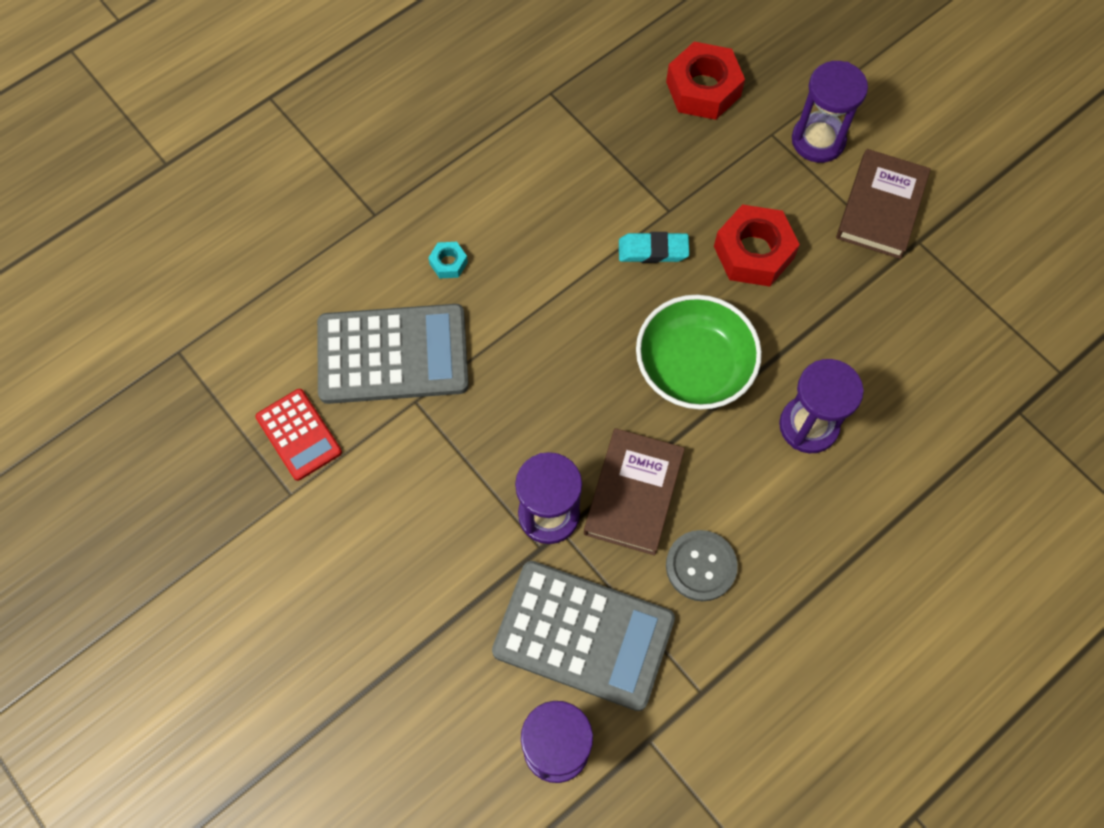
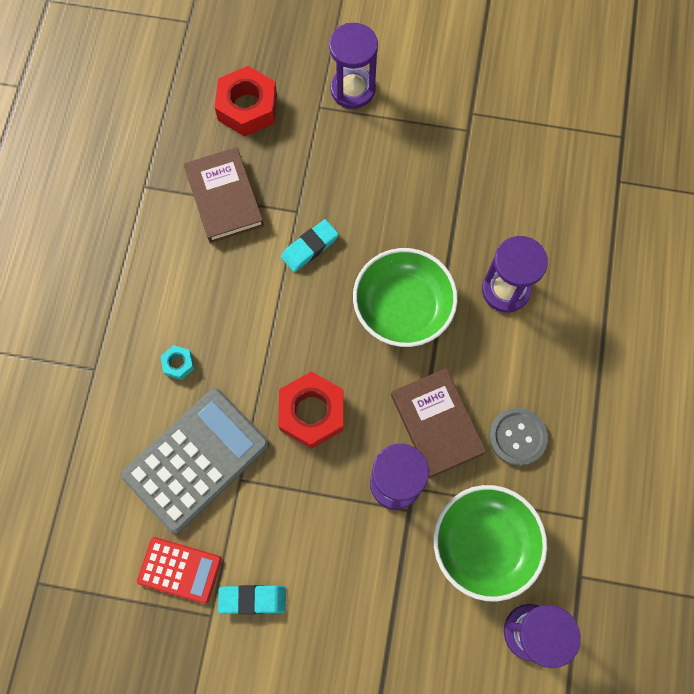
camera: 40 degrees left, 5 degrees up
grey calculator [492,561,675,711] -> green bowl [434,485,547,601]
red nut [714,205,800,286] -> red nut moved to [278,371,343,449]
brown book [836,149,931,259] -> brown book moved to [184,147,264,243]
none -> turquoise eraser [218,585,286,614]

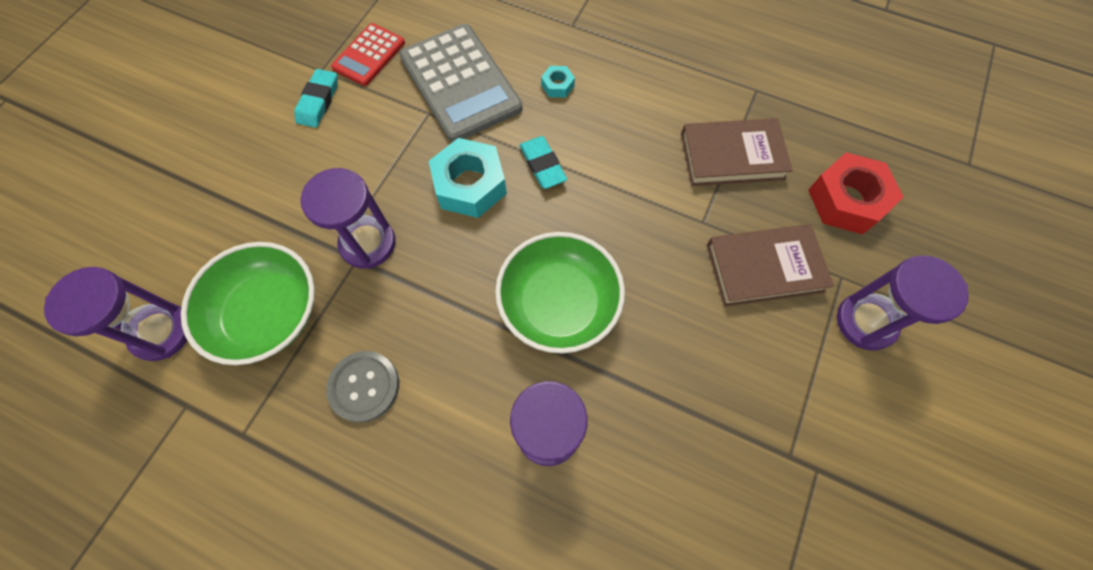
camera: 105 degrees right, 5 degrees down
red nut [278,371,343,449] -> turquoise nut [429,138,507,218]
turquoise eraser [281,219,339,272] -> turquoise eraser moved to [519,136,567,189]
brown book [391,368,486,478] -> brown book moved to [707,224,834,307]

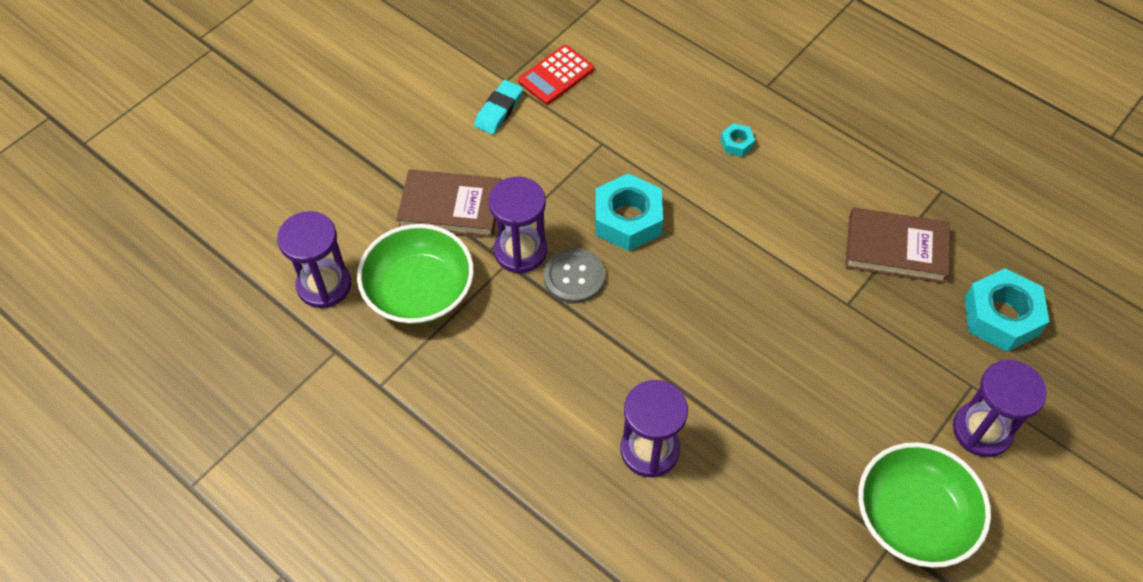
camera: 15 degrees right, 10 degrees down
grey button [326,351,399,423] -> grey button moved to [544,248,605,304]
grey calculator [399,24,522,142] -> none
green bowl [495,232,625,354] -> green bowl moved to [858,442,991,568]
turquoise eraser [519,136,567,189] -> none
brown book [707,224,834,307] -> brown book moved to [396,170,502,238]
red nut [808,152,904,235] -> turquoise nut [964,268,1049,352]

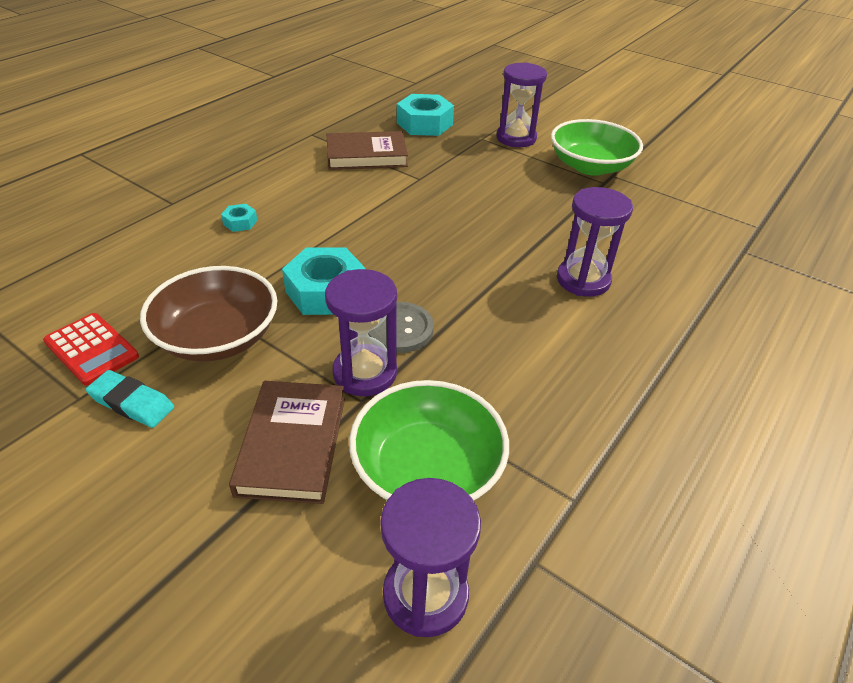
camera: 95 degrees left, 15 degrees down
brown book [846,208,950,283] -> brown book turned 75 degrees clockwise [327,131,408,170]
none -> brown bowl [140,266,277,362]

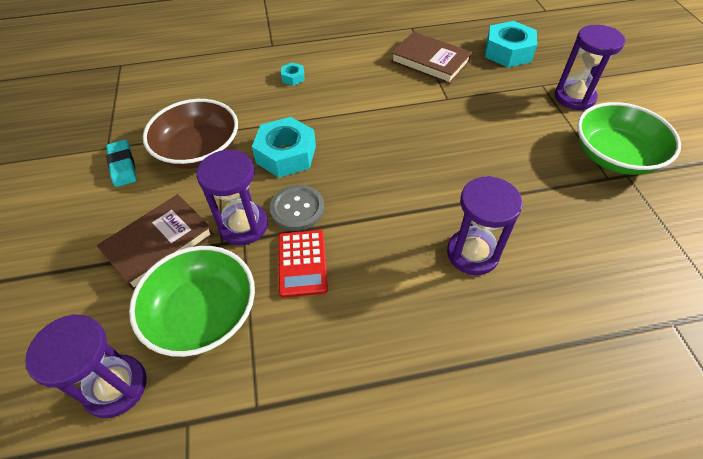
camera: 45 degrees right, 10 degrees up
red calculator [43,313,139,386] -> red calculator moved to [278,230,328,298]

